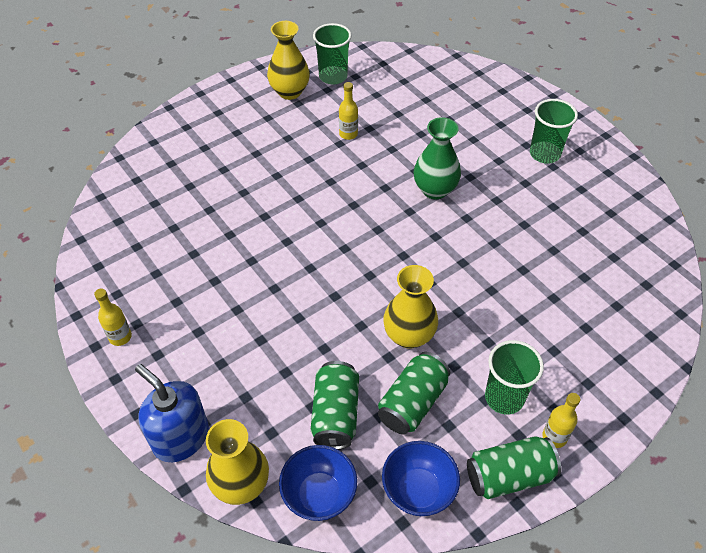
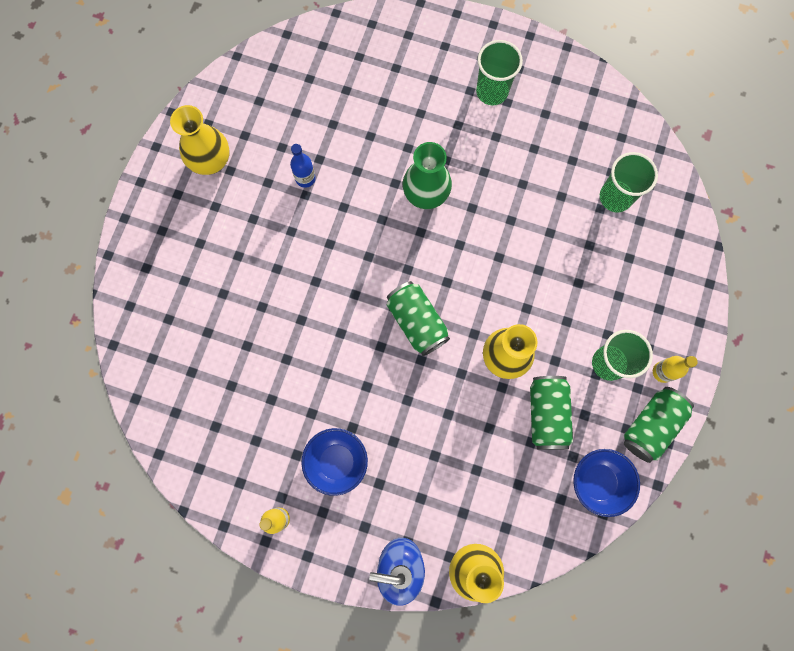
camera: 35 degrees left, 25 degrees up
blue bowl [279,445,357,521] -> blue bowl moved to [301,428,368,496]
green can [311,361,359,449] -> green can moved to [387,281,450,356]
green cup [313,23,351,85] -> green cup moved to [600,152,658,212]
yellow bottle [339,82,358,140] -> blue bottle [290,144,316,188]

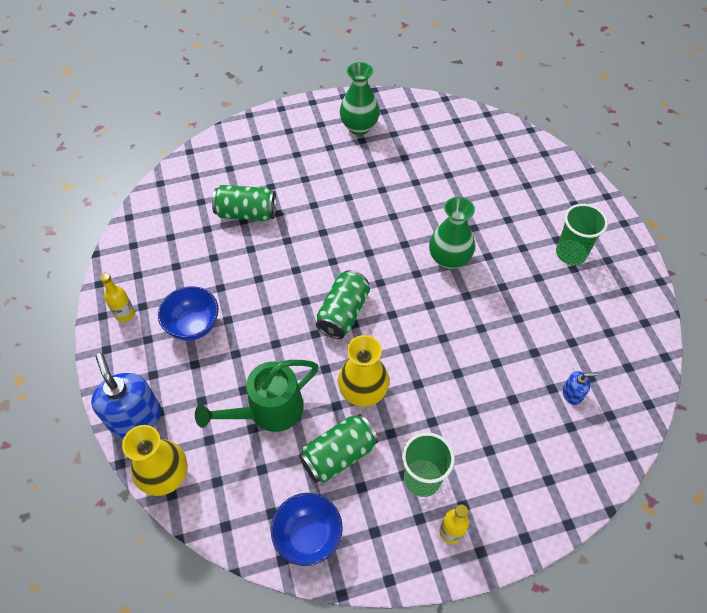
camera: 55 degrees right, 20 degrees down
yellow vase [170,105,230,175] -> green vase [340,62,380,135]
blue bottle [290,144,316,188] -> none
green cup [600,152,658,212] -> blue soap dispenser [563,371,598,405]
green can [624,387,694,463] -> green can moved to [212,185,276,221]
none -> green watering can [195,360,318,432]

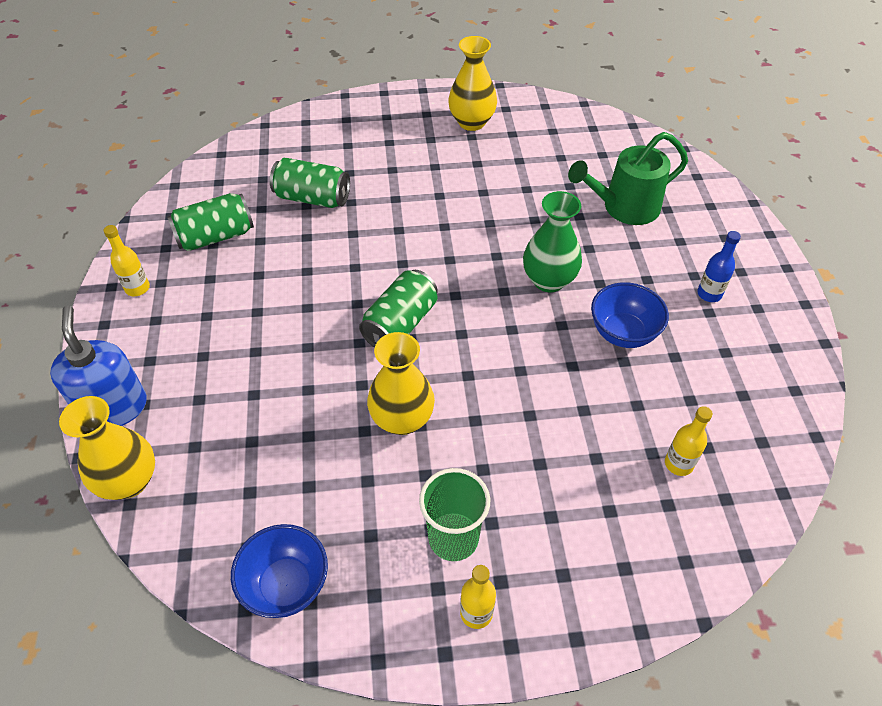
camera: 10 degrees right, 5 degrees down
blue bowl [158,286,219,341] -> blue bowl moved to [591,282,669,348]
green watering can [195,360,318,432] -> green watering can moved to [568,132,688,225]
green can [299,414,378,483] -> green can moved to [167,193,254,251]
green vase [340,62,380,135] -> yellow vase [448,36,497,131]
green cup [556,204,608,265] -> blue bottle [697,231,741,302]
blue soap dispenser [563,371,598,405] -> yellow bottle [665,406,713,476]

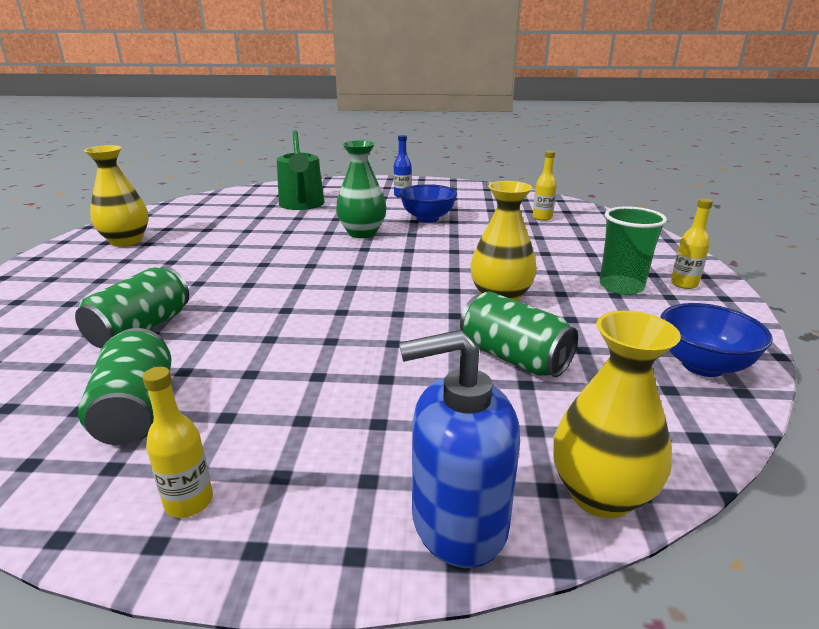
camera: 80 degrees left, 25 degrees down
green can [359,270,438,348] -> green can moved to [460,291,578,377]

